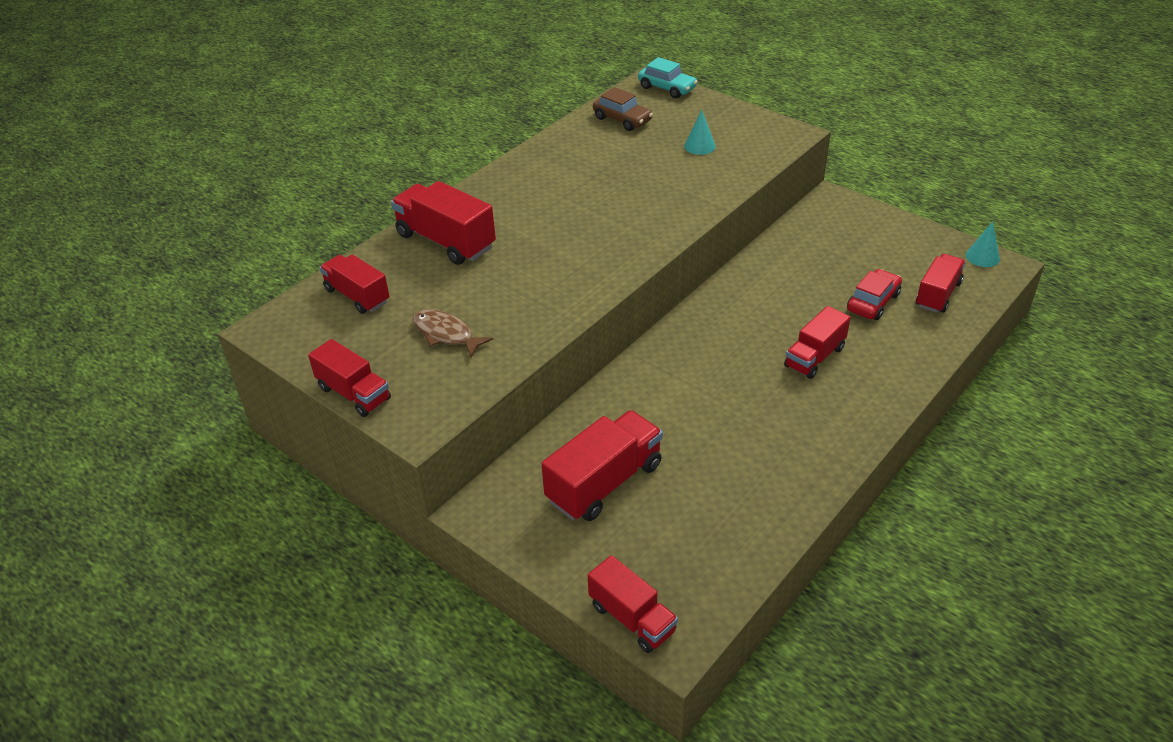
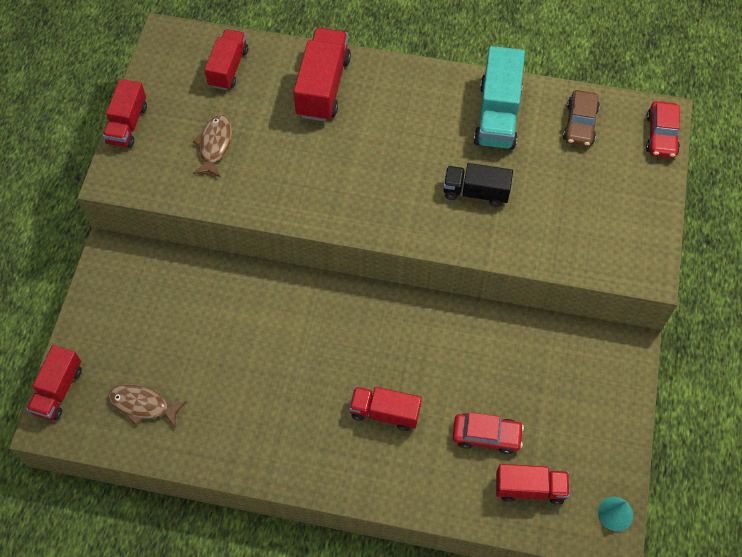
camera: 60 degrees right, 20 degrees up
red truck [541,410,663,521] -> none
turquoise car [638,57,698,98] -> red car [646,101,680,158]
turquoise cone [684,110,716,155] -> none
none -> brown fish [108,384,186,429]
none -> black truck [443,163,513,207]
none -> turquoise truck [474,46,525,150]

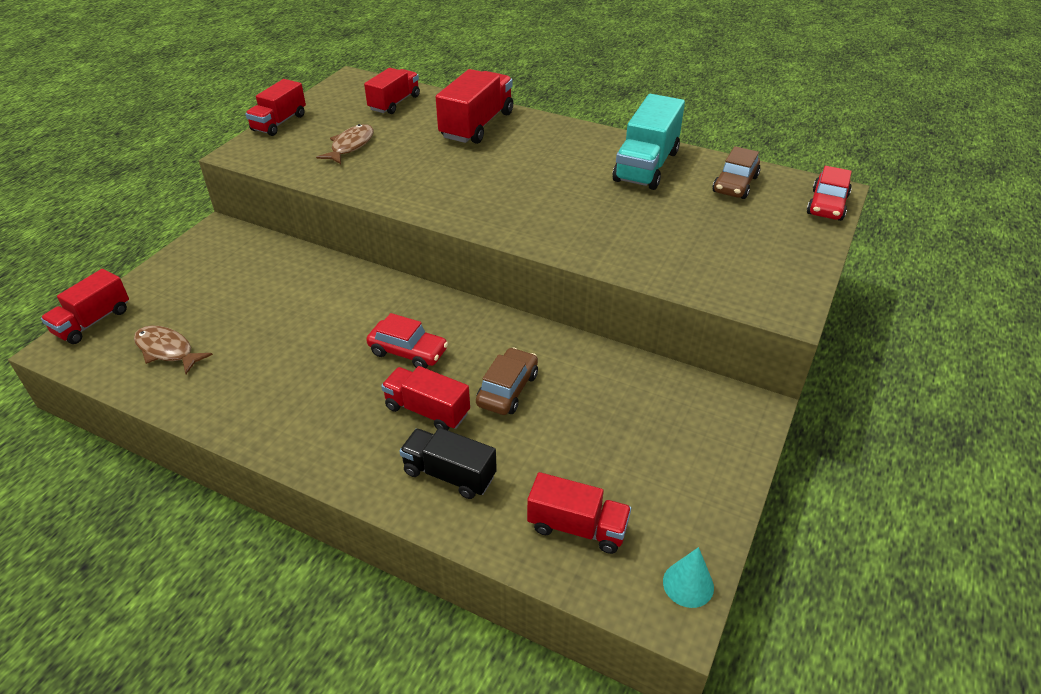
camera: 15 degrees right, 20 degrees down
black truck [443,163,513,207] -> black truck moved to [399,428,497,499]
red car [453,412,524,454] -> red car moved to [366,313,448,368]
none -> brown car [476,347,538,415]

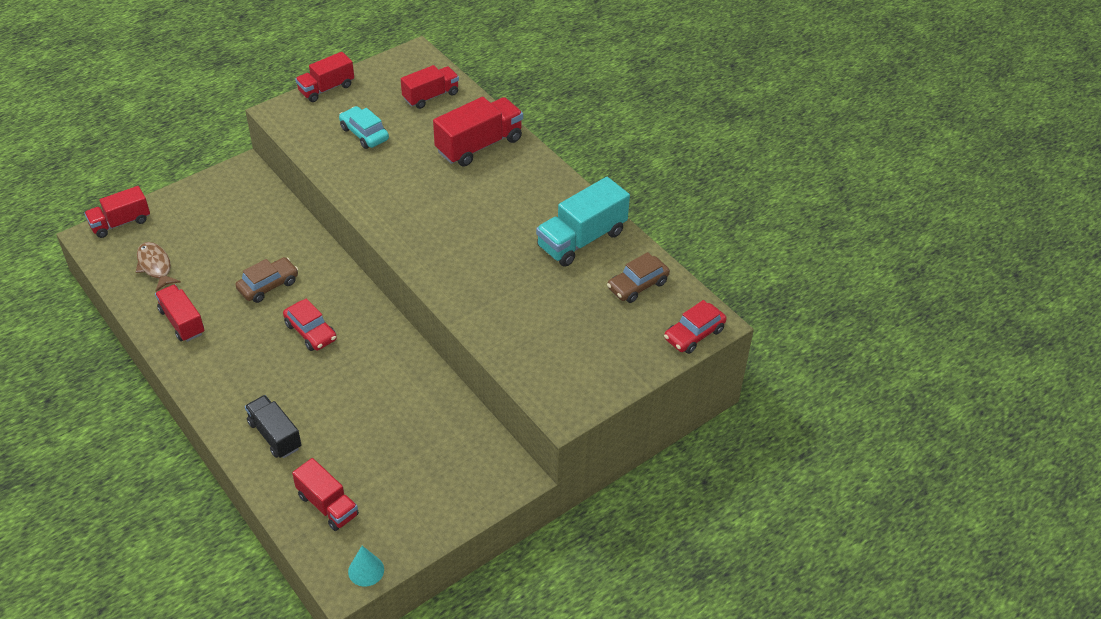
camera: 25 degrees right, 5 degrees up
brown fish [316,124,374,164] -> turquoise car [339,106,389,149]
red truck [381,366,470,430] -> red truck moved to [155,285,205,342]
brown car [476,347,538,415] -> brown car moved to [236,257,298,303]

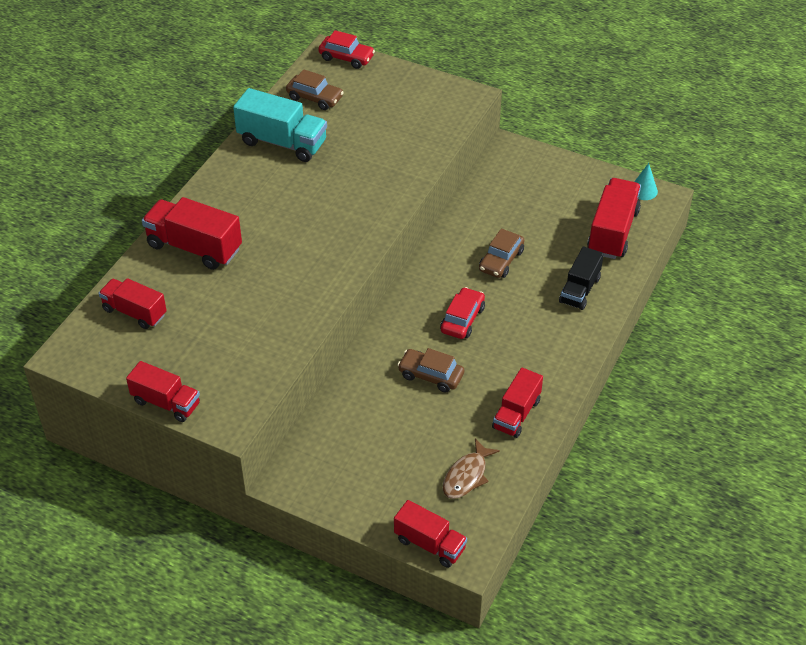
camera: 115 degrees left, 0 degrees up
red truck [292,458,359,531] -> red truck [587,178,641,259], size x1.51
turquoise car [339,106,389,149] -> none
none -> brown car [479,228,524,278]

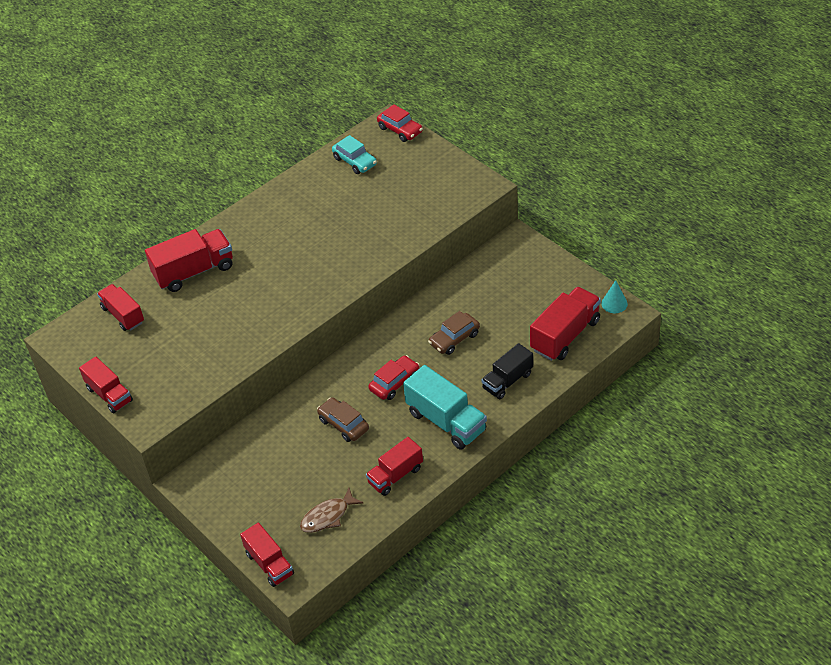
camera: 25 degrees right, 0 degrees up
red truck [142,197,242,270] -> red truck turned 105 degrees clockwise [145,229,233,292]
turquoise truck [233,88,327,162] -> turquoise truck moved to [403,365,487,450]
brown car [286,69,344,110] -> turquoise car [332,135,377,174]

